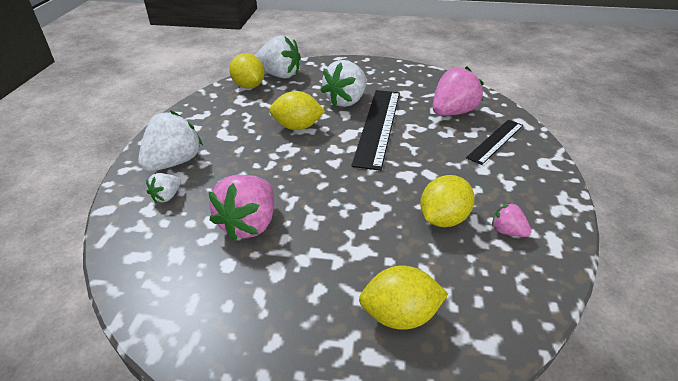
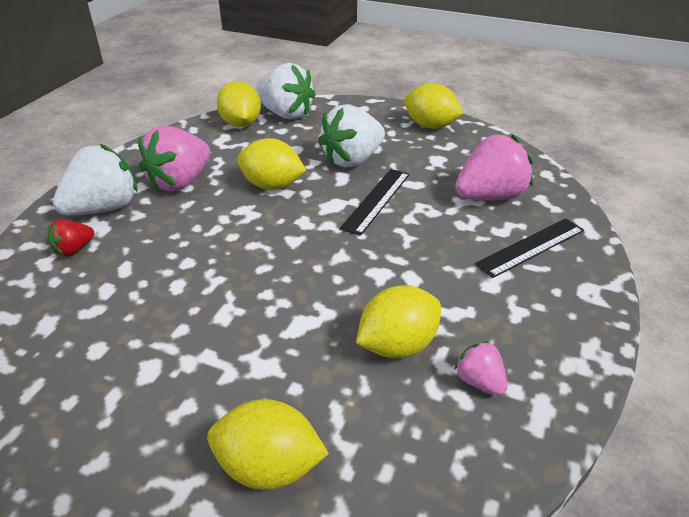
camera: 15 degrees right, 0 degrees up
white strawberry [146,173,181,202] -> red strawberry [48,219,94,256]
pink strawberry [208,175,274,241] -> pink strawberry moved to [138,125,210,192]
black ruler [351,90,400,171] -> black ruler [340,169,410,236], size x0.60
none -> yellow lemon [404,83,464,128]

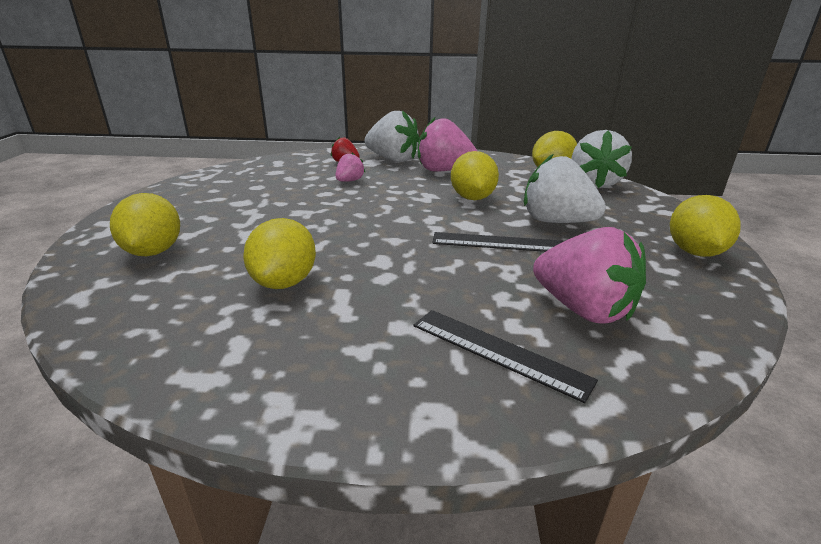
camera: 70 degrees right, 10 degrees down
yellow lemon [356,285,441,358] -> yellow lemon turned 60 degrees clockwise [243,218,316,289]
pink strawberry [454,341,508,395] -> pink strawberry moved to [335,153,365,182]

